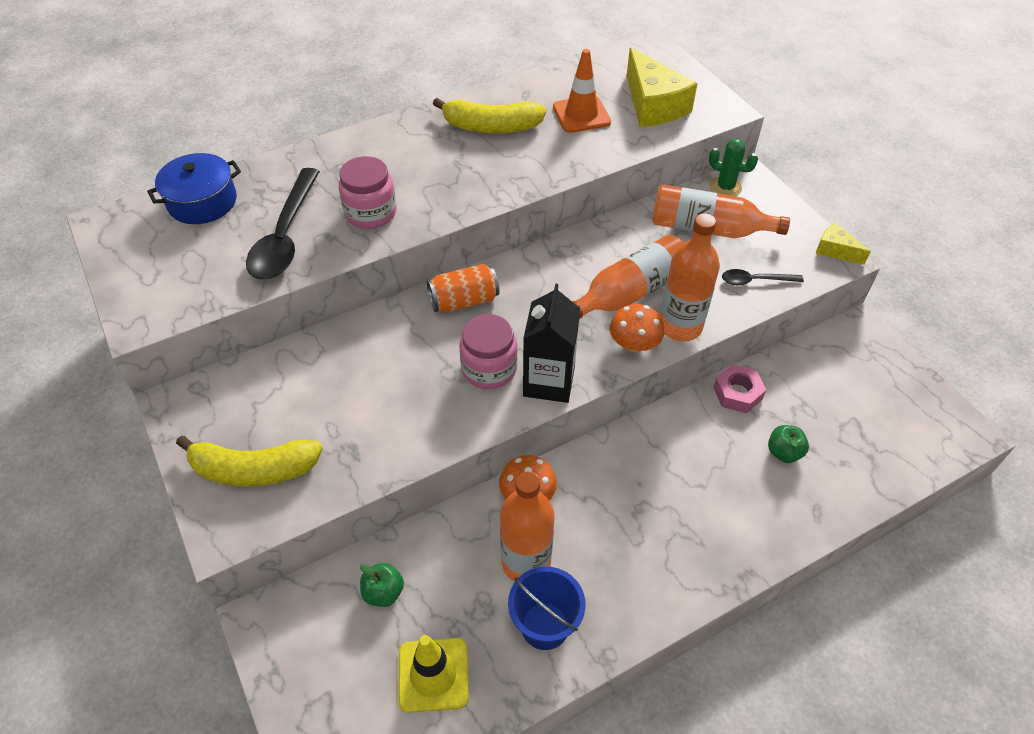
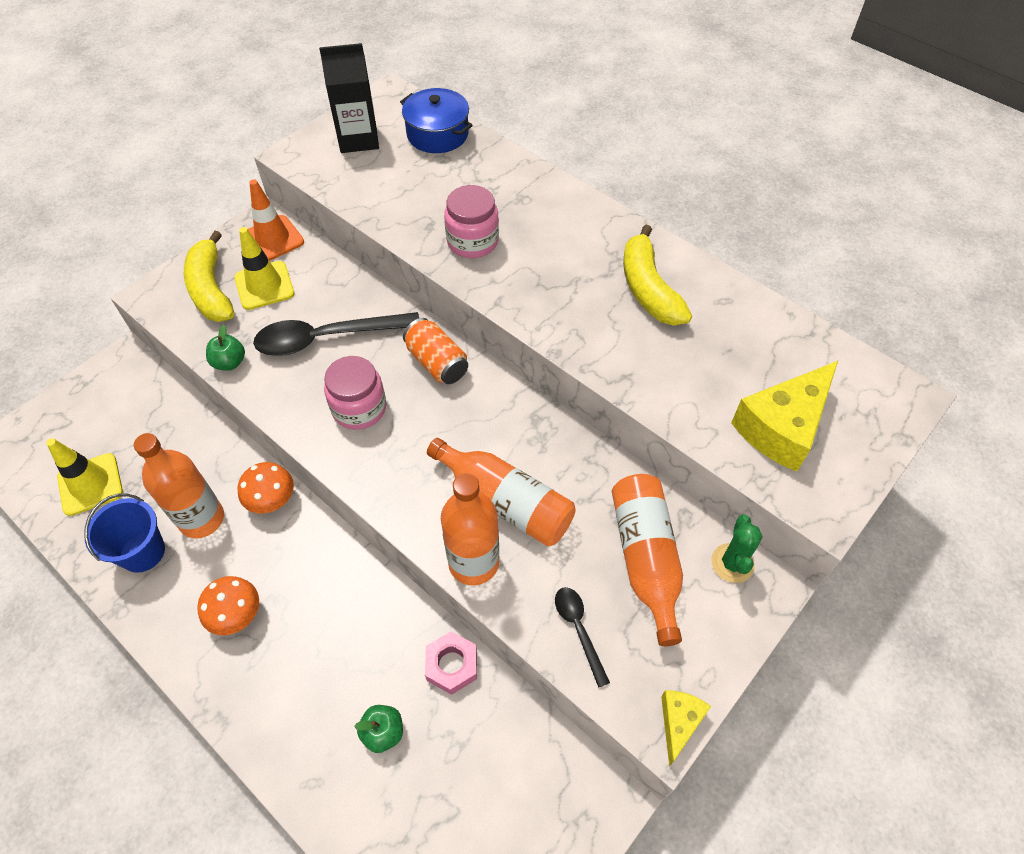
camera: 70 degrees right, 5 degrees up
black spoon [246,168,320,279] -> black spoon moved to [253,312,419,356]
green apple [360,563,404,607] -> green apple moved to [206,325,245,371]
black carton [523,283,580,403] -> black carton moved to [319,43,379,153]
orange traffic cone [553,49,611,133] -> orange traffic cone moved to [248,179,304,261]
orange mushroom [610,304,664,352] -> orange mushroom moved to [197,576,259,635]
none -> yellow traffic cone [234,227,295,310]

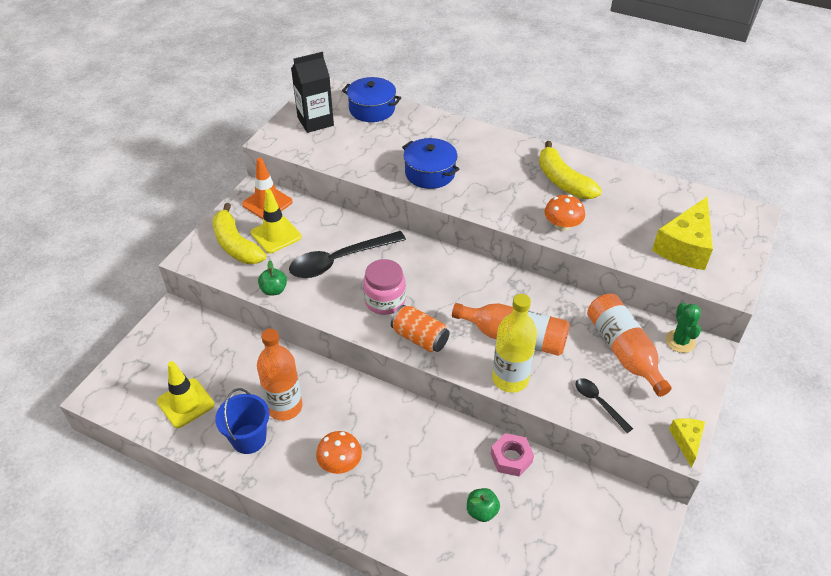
camera: 15 degrees left, 10 degrees down
orange mushroom [238,462,294,514] -> orange mushroom moved to [544,195,585,231]
orange can [403,318,468,384] -> orange can moved to [391,305,450,352]
orange bottle [441,473,499,585] -> yellow bottle [492,294,537,393]
pink jar [444,185,499,258] -> blue pot [402,138,459,189]

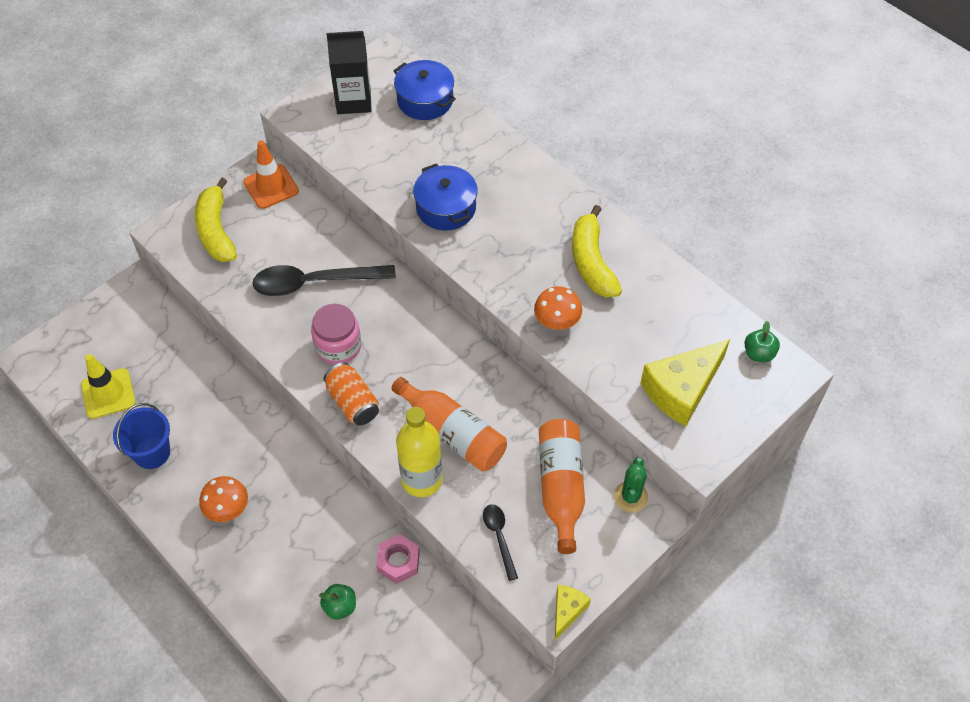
camera: 20 degrees right, 10 degrees up
yellow traffic cone [251,189,302,253] -> none
orange bottle [257,328,302,421] -> none
green apple [258,260,287,296] -> green apple moved to [744,321,780,362]

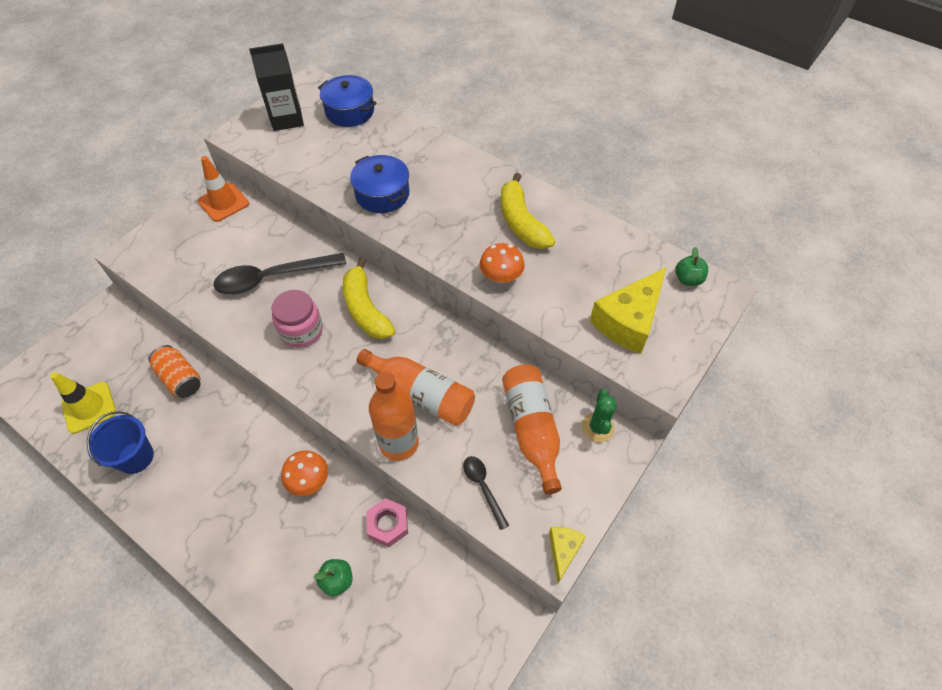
camera: 10 degrees left, 0 degrees up
yellow banana [195,178,237,262] -> yellow banana moved to [343,257,395,339]
orange mushroom [199,476,248,522] -> orange mushroom moved to [281,450,328,496]
orange can [324,362,379,426] -> orange can moved to [149,345,200,398]
yellow bottle [396,407,443,497] -> orange bottle [369,372,419,461]

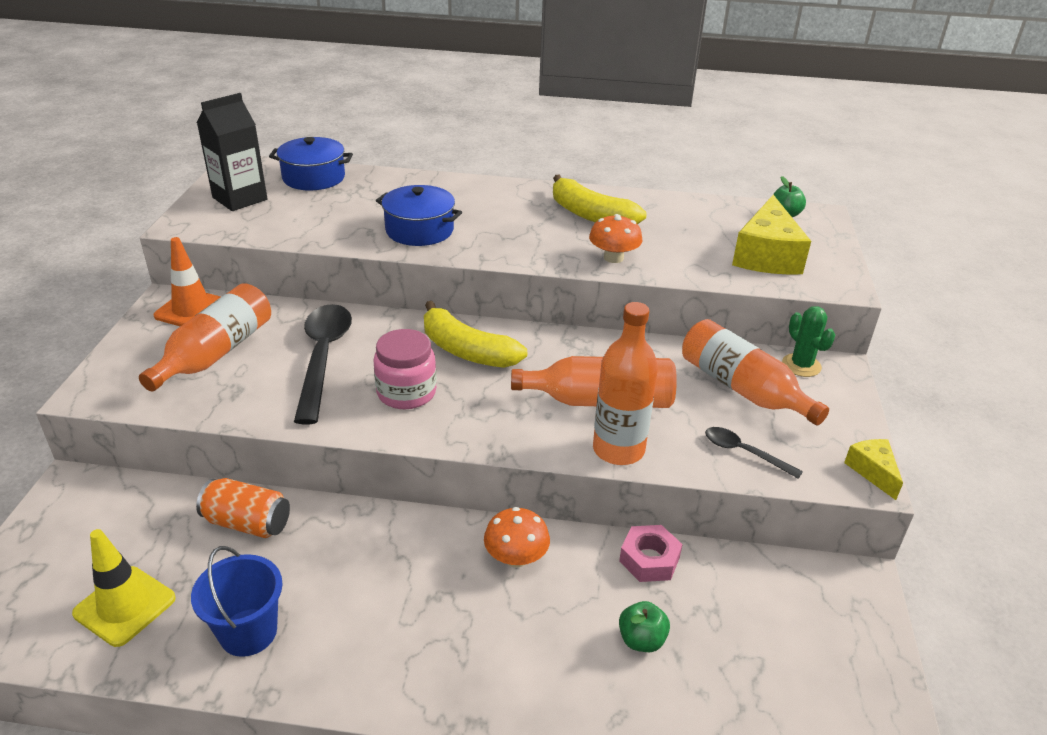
camera: 30 degrees left, 20 degrees down
black spoon [213,253,346,294] -> black spoon turned 135 degrees clockwise [294,304,352,424]
none -> orange bottle [139,283,271,391]

